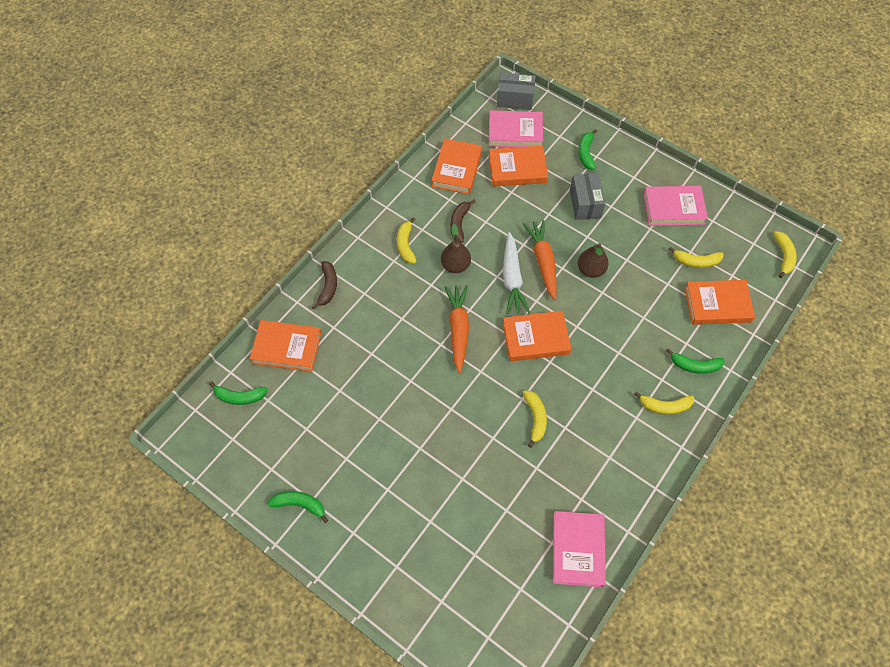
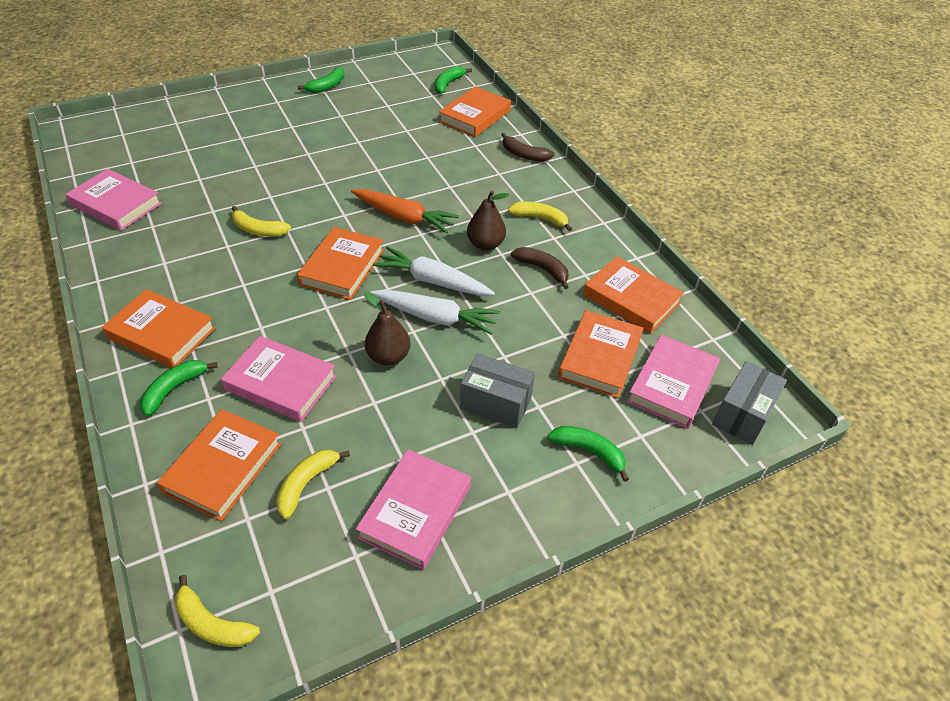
camera: 115 degrees right, 15 degrees down
orange carrot [523,220,557,300] -> white carrot [370,289,500,334]
yellow banana [634,391,694,414] -> orange book [102,289,216,368]
none -> pink book [221,336,337,422]

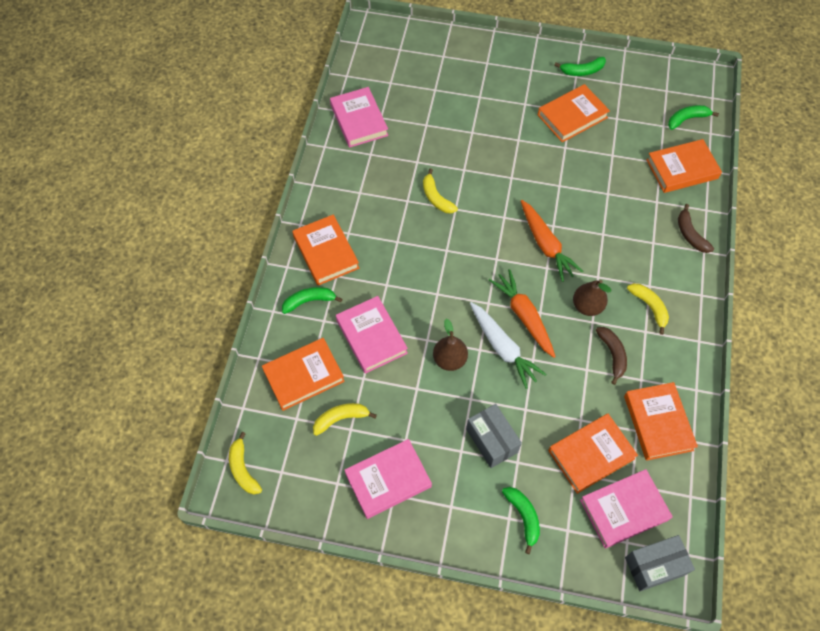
camera: 40 degrees right, 15 degrees up
orange book [297,227,384,300] -> orange book moved to [538,84,610,142]
white carrot [373,247,495,296] -> orange carrot [489,269,556,358]

